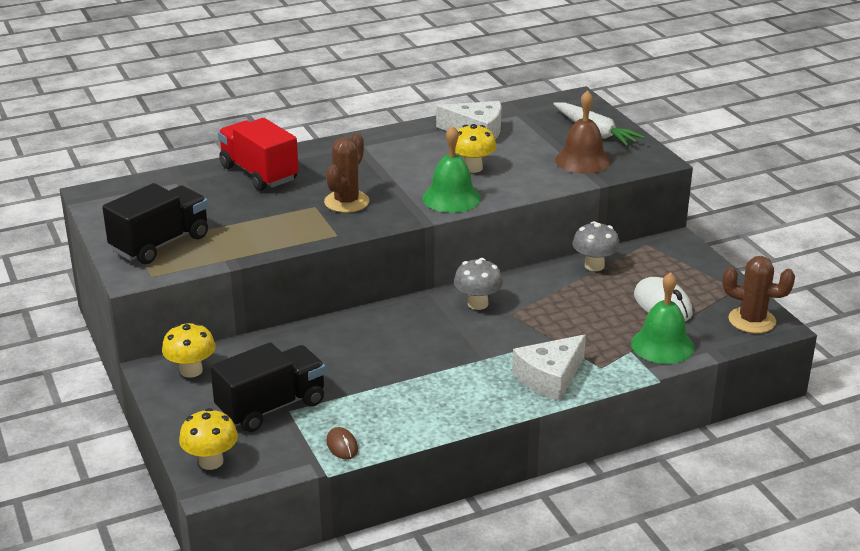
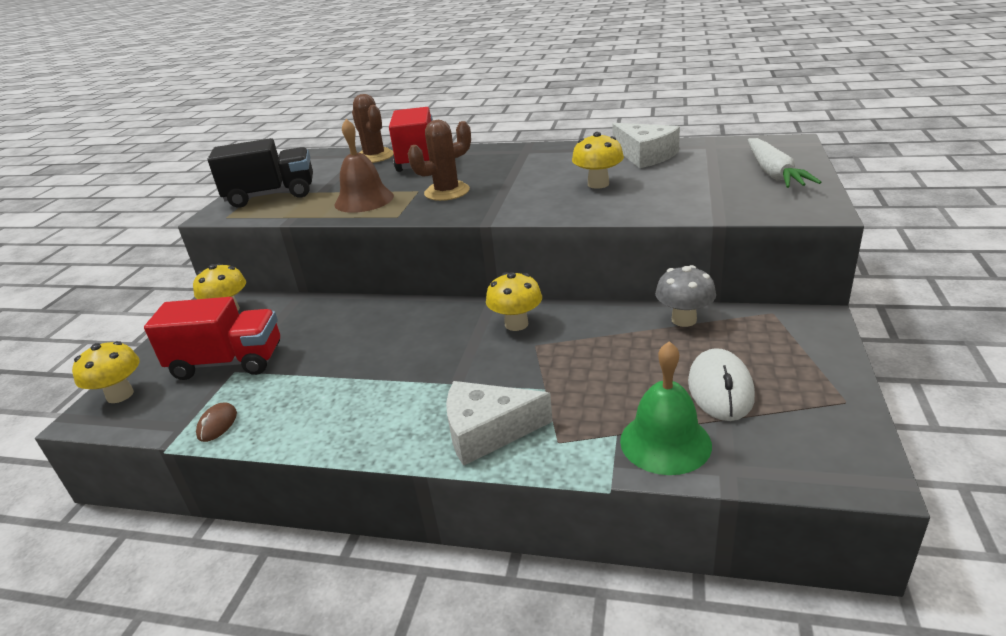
camera: 40 degrees right, 0 degrees up
black truck [210,342,326,432] -> red truck [144,297,280,380]
green bell [423,125,481,213] -> none
grey mushroom [454,258,503,310] -> yellow mushroom [486,272,542,331]
brown bell [555,90,611,174] -> brown bell moved to [334,119,394,213]
brown cactus [723,256,795,333] -> brown cactus moved to [352,94,394,163]

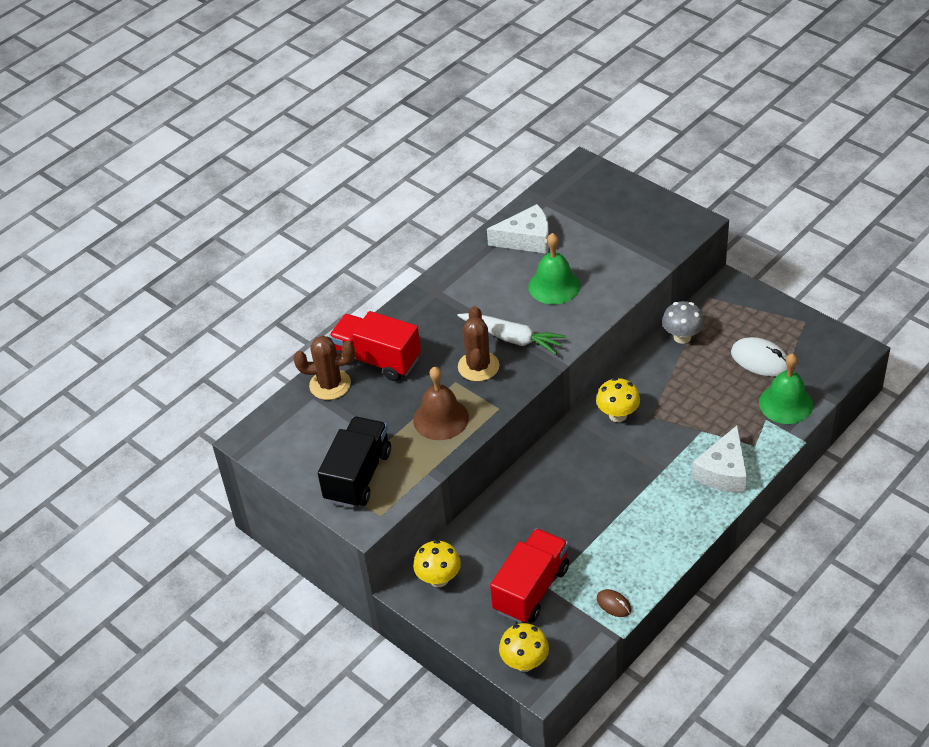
camera: 60 degrees left, 15 degrees up
yellow mushroom [572,132,624,189] -> green bell [528,233,580,305]
white carrot [748,138,821,188] -> white carrot moved to [457,313,566,355]

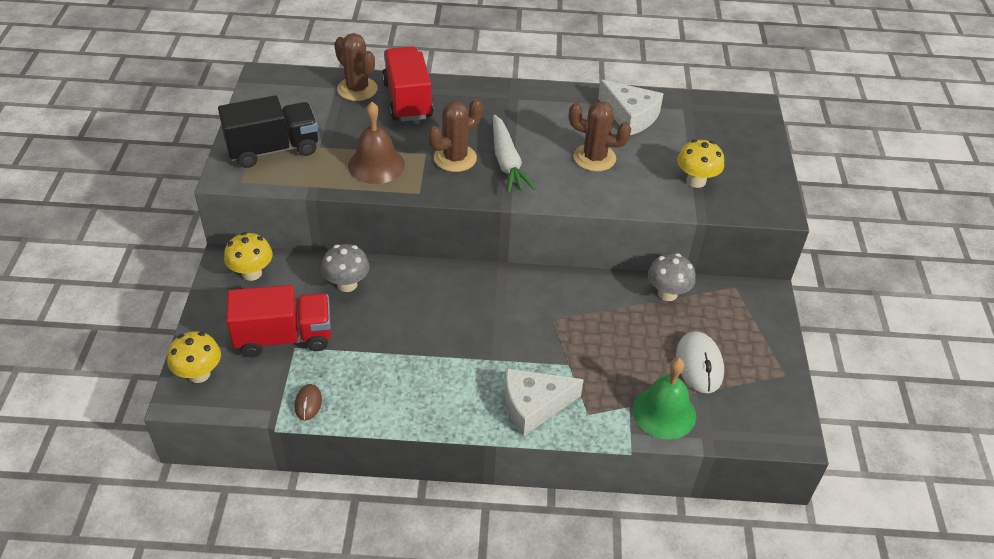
camera: 45 degrees right, 0 degrees up
green bell [528,233,580,305] -> brown cactus [569,101,631,172]
yellow mushroom [596,378,640,422] -> yellow mushroom moved to [677,139,724,188]
none -> grey mushroom [321,244,369,292]

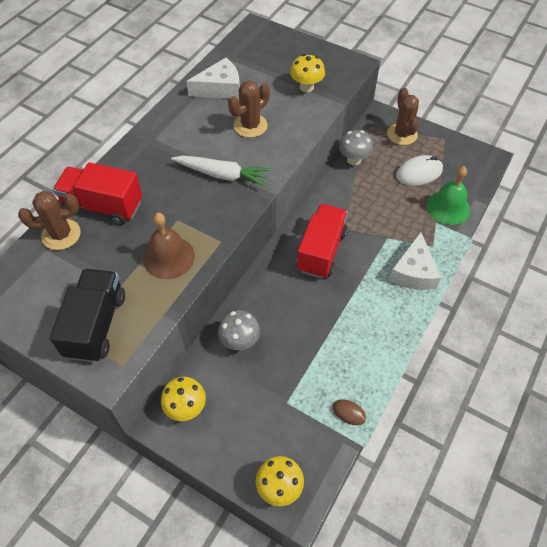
camera: 60 degrees left, 10 degrees up
red truck [226,285,331,357] -> red truck moved to [296,204,348,279]
brown cactus [428,99,482,172] -> brown cactus moved to [387,87,419,145]
white mouse [676,331,724,393] -> white mouse turned 45 degrees counterclockwise [396,155,443,186]

